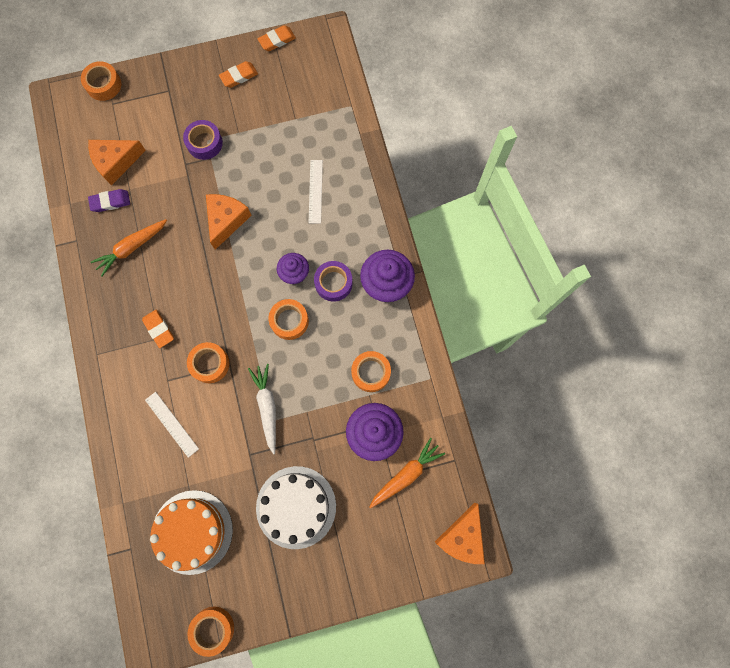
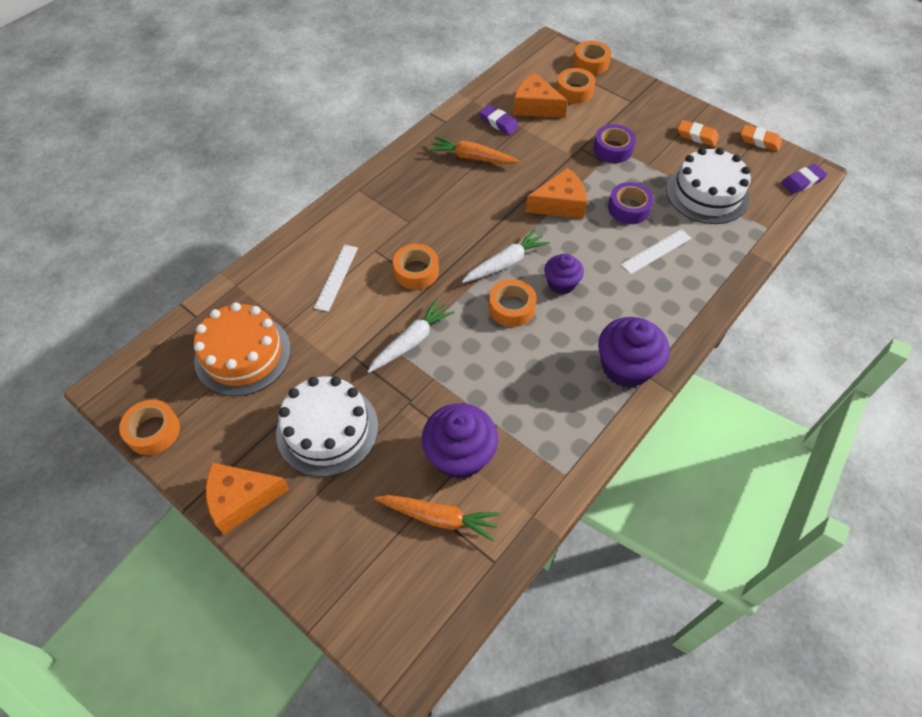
camera: 55 degrees right, 20 degrees down
orange eraser [142,310,174,348] -> none
purple tape [314,261,353,302] -> purple tape moved to [608,182,654,224]
orange tape [351,351,391,392] -> orange tape moved to [556,68,596,104]
orange cheese [435,503,485,564] -> orange cheese moved to [206,463,290,534]
none -> white carrot [462,229,550,283]
none -> white cake [666,147,751,224]
none -> purple eraser [781,164,827,194]

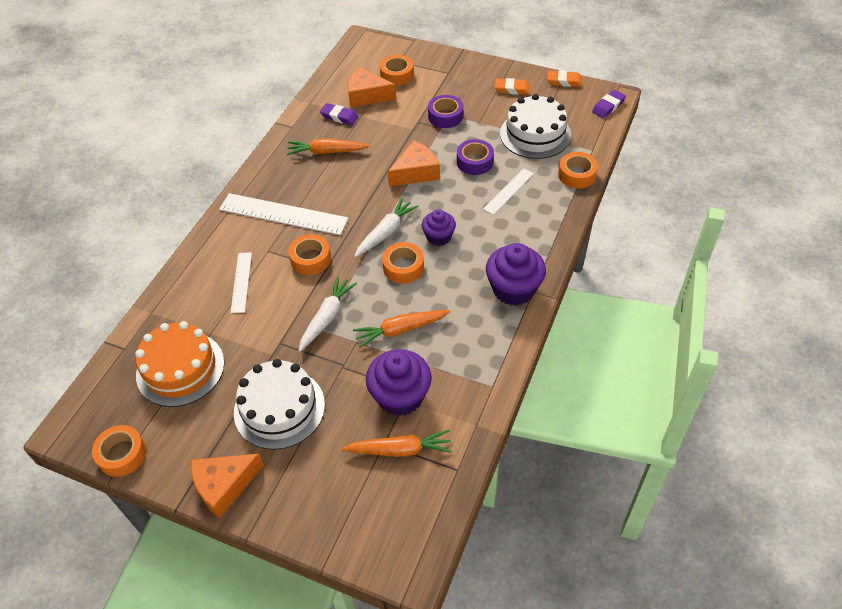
camera: 15 degrees left, 5 degrees down
orange tape [573,41,611,75] -> orange tape moved to [558,152,598,188]
none -> white ruler [219,193,349,235]
none -> orange carrot [353,310,450,348]

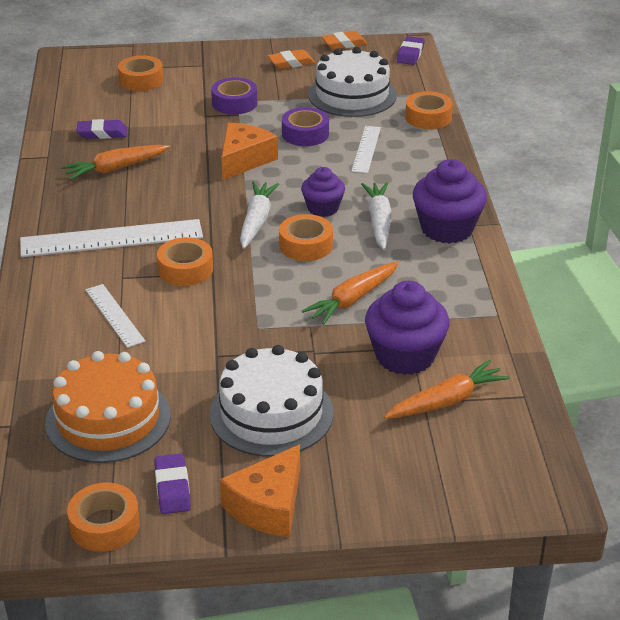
camera: 30 degrees left, 15 degrees down
white carrot [299,276,357,352] -> white carrot moved to [361,182,392,250]
orange cheese [348,67,396,107] -> none
none -> purple eraser [154,453,191,514]

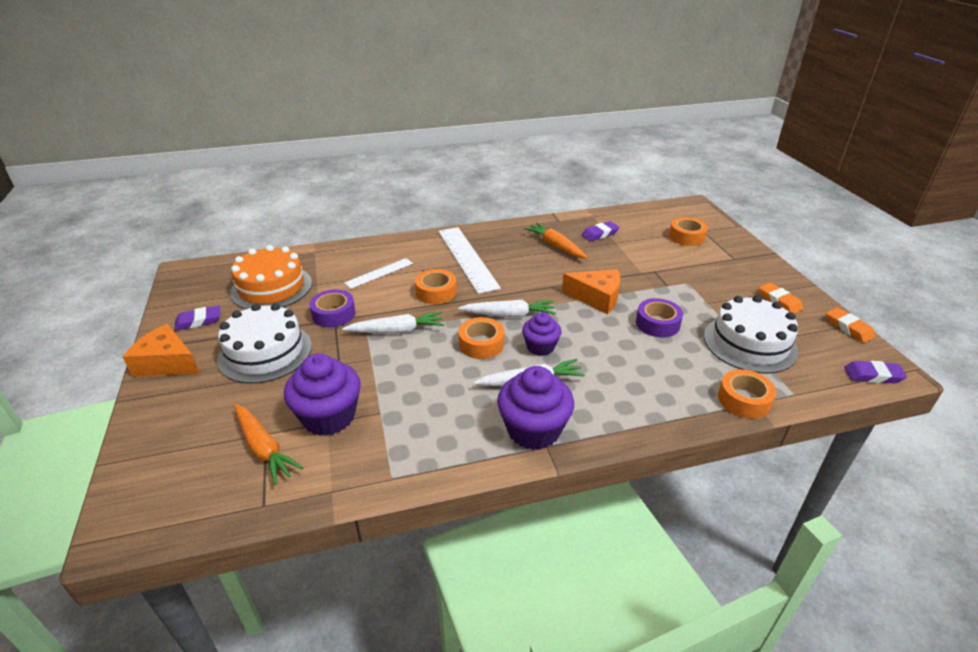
camera: 80 degrees right, 0 degrees up
orange tape [67,483,140,552] -> none
purple eraser [77,119,127,139] -> purple eraser turned 75 degrees clockwise [582,221,619,241]
purple tape [211,78,257,115] -> purple tape moved to [309,290,355,327]
orange carrot [302,261,399,325] -> none
white ruler [351,126,381,173] -> none
none -> white carrot [342,312,444,334]

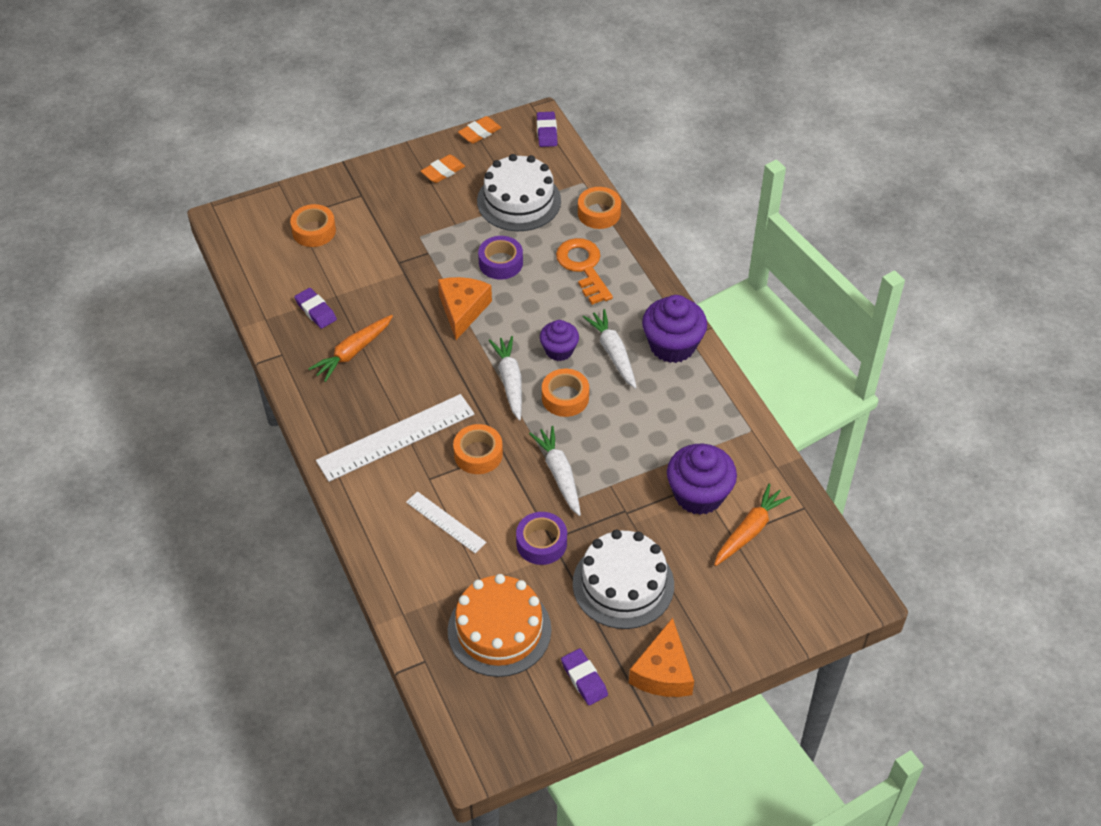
camera: 100 degrees left, 15 degrees up
none -> orange key [556,238,613,305]

